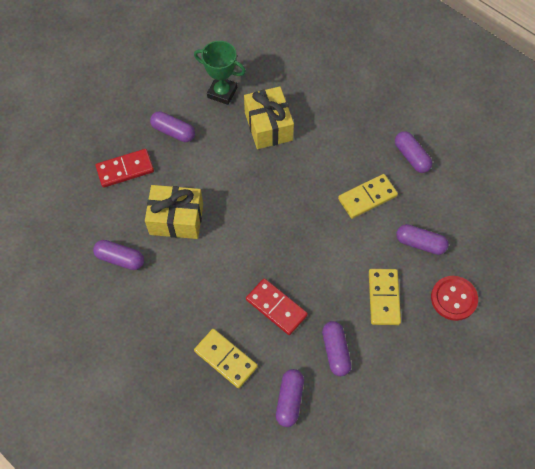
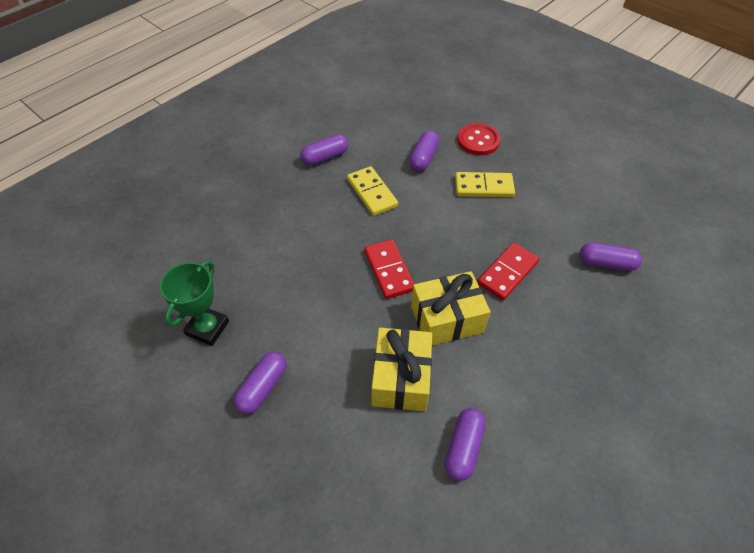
camera: 90 degrees left, 10 degrees down
red domino [96,149,154,188] -> red domino moved to [364,239,414,299]
yellow domino [194,329,258,388] -> none
yellow gift [244,86,294,149] -> yellow gift moved to [411,271,491,345]
purple capsule [322,321,352,376] -> none

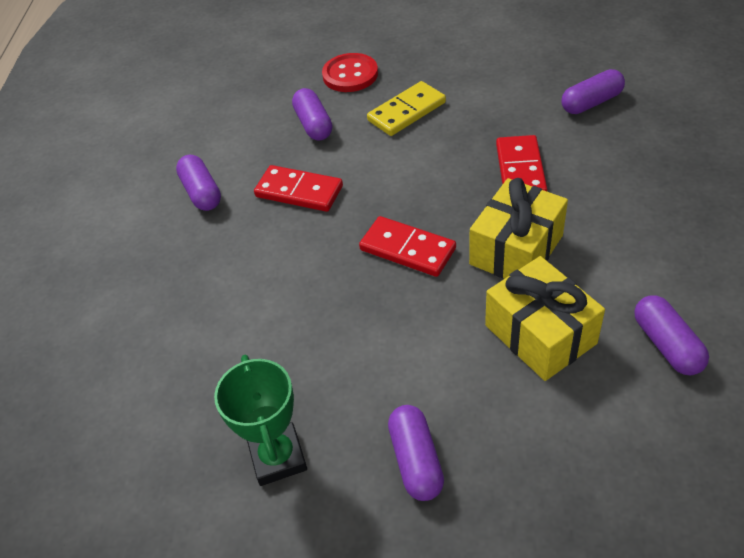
camera: 35 degrees left, 5 degrees down
purple capsule [300,134,348,166] -> purple capsule turned 45 degrees counterclockwise [176,155,221,211]
yellow domino [347,166,398,216] -> red domino [254,165,343,212]

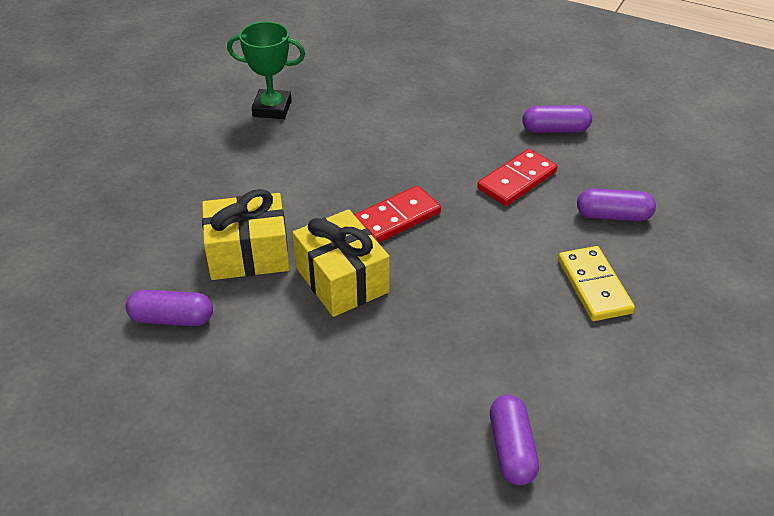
camera: 110 degrees right, 5 degrees down
red button [322,53,378,92] -> none
purple capsule [388,405,444,501] -> none
red domino [496,135,547,191] -> none

